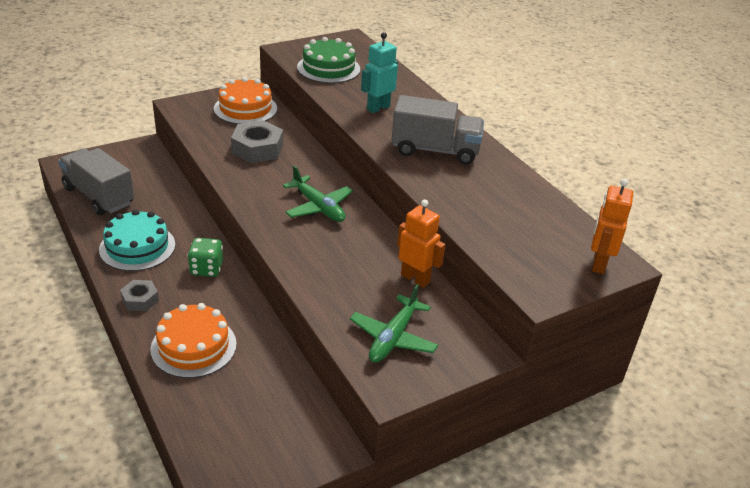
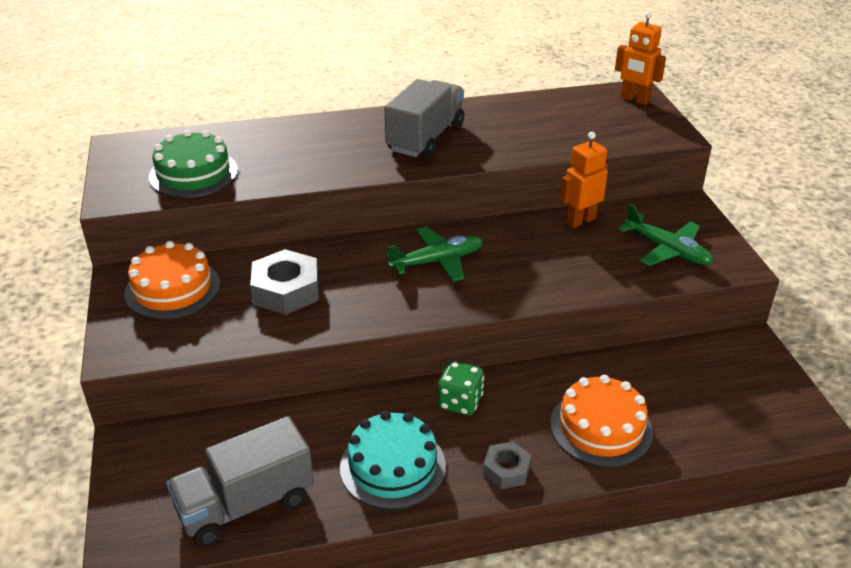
camera: 70 degrees left, 0 degrees up
turquoise robot [361,32,398,113] -> none

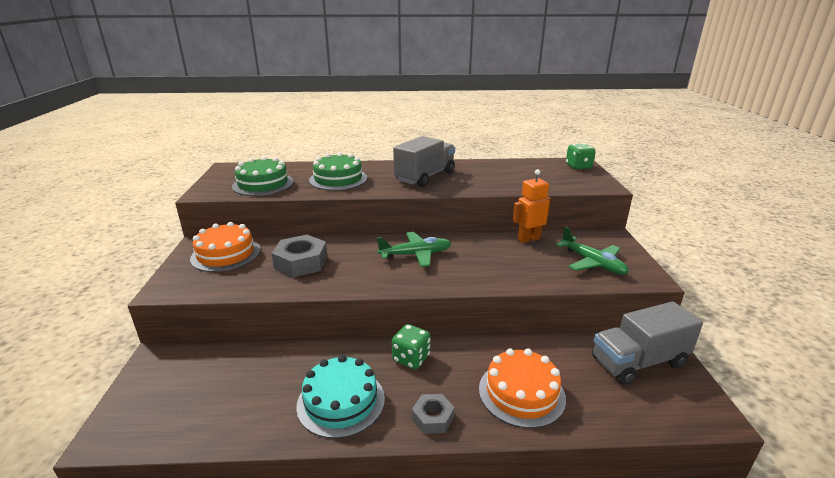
camera: 10 degrees right, 10 degrees down
grey truck [166,416,314,546] -> grey truck moved to [592,301,703,385]
orange robot [615,11,666,105] -> green dice [566,143,596,169]
none -> green cake [309,152,367,191]

